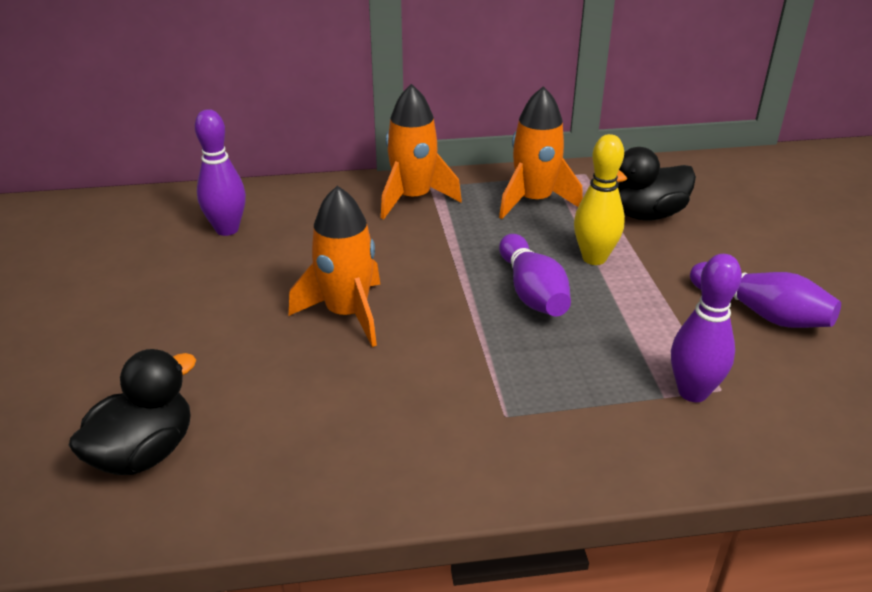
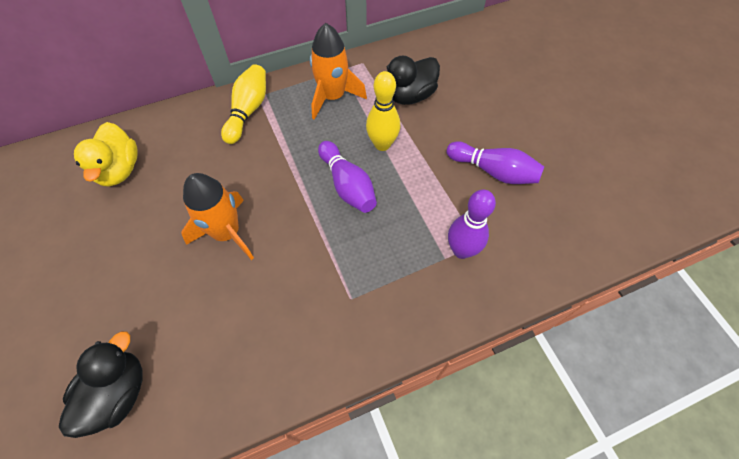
camera: 15 degrees left, 25 degrees up
purple bowling pin [195,109,246,236] -> yellow duck [74,122,138,187]
orange rocket [381,84,462,219] -> yellow bowling pin [221,64,266,144]

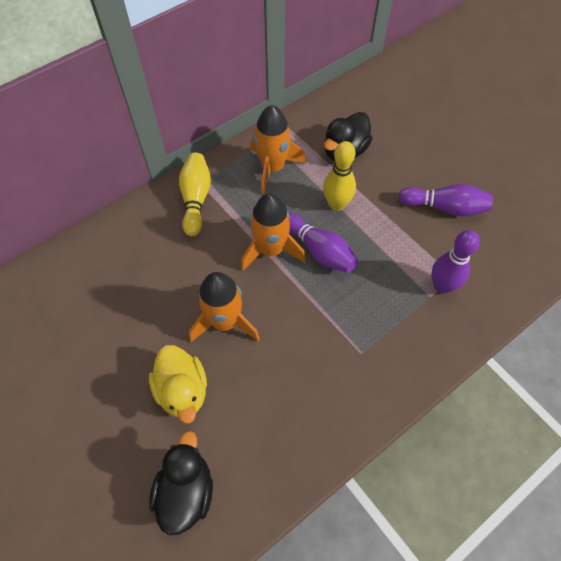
camera: 15 degrees left, 0 degrees up
yellow duck [74,122,138,187] -> yellow duck moved to [149,345,207,424]
none -> orange rocket [241,194,306,271]

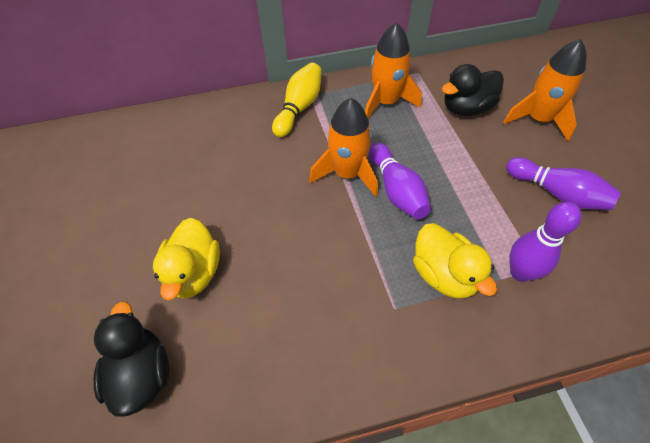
camera: 25 degrees right, 5 degrees down
black duck [149,431,213,535] -> black duck turned 45 degrees counterclockwise [94,301,169,417]
orange rocket [189,272,260,342] -> orange rocket moved to [503,39,587,141]
yellow bowling pin [323,141,356,211] -> none
none -> yellow duck [413,223,497,299]

